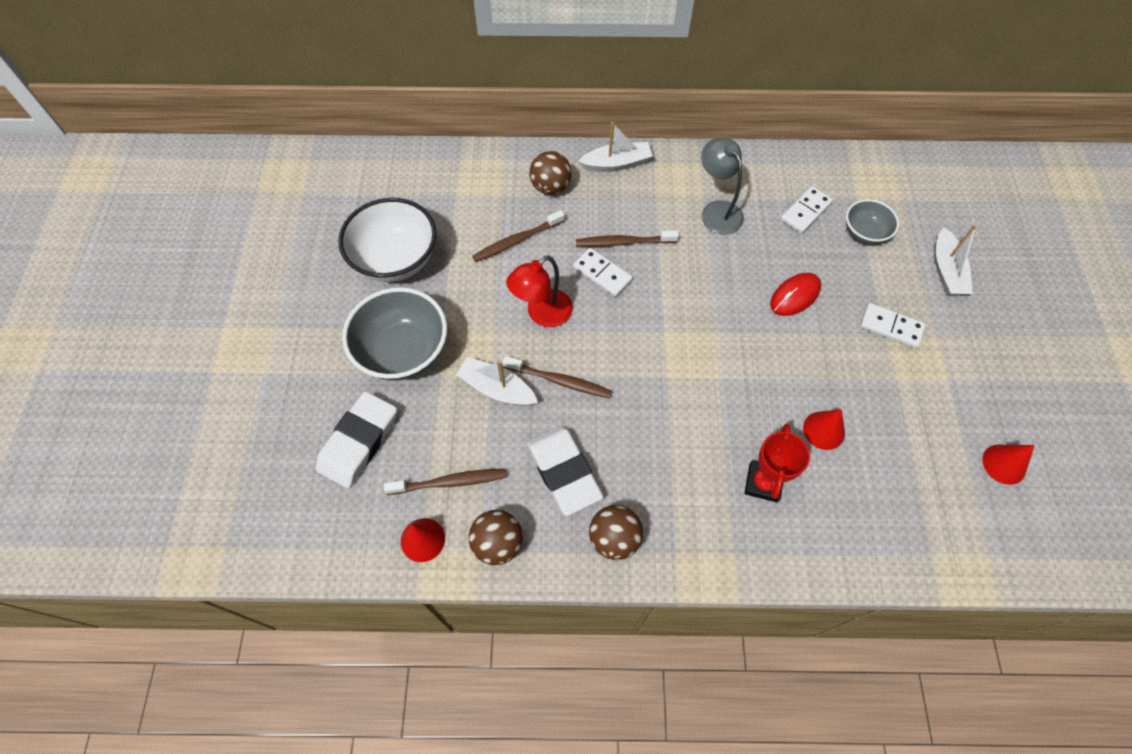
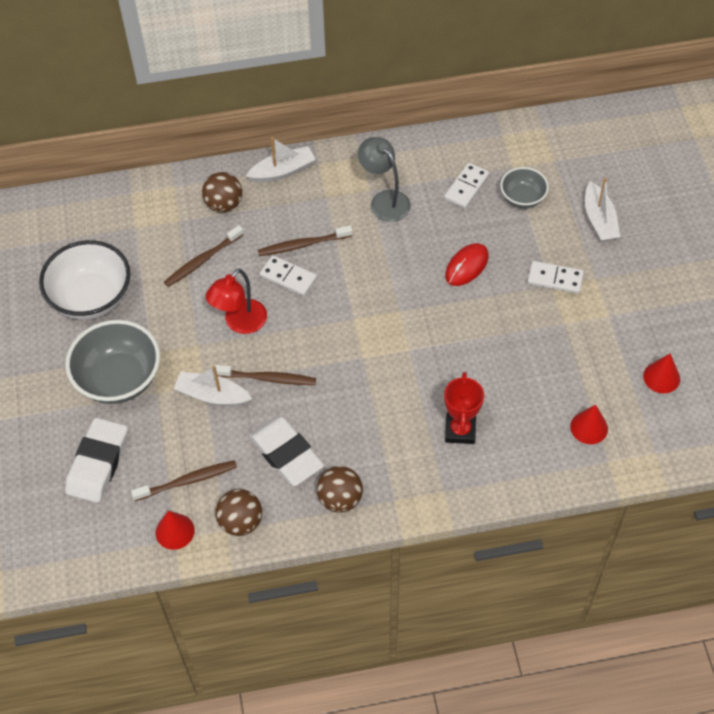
camera: 10 degrees left, 5 degrees down
red cone [803,409,845,450] -> red cone moved to [570,405,608,444]

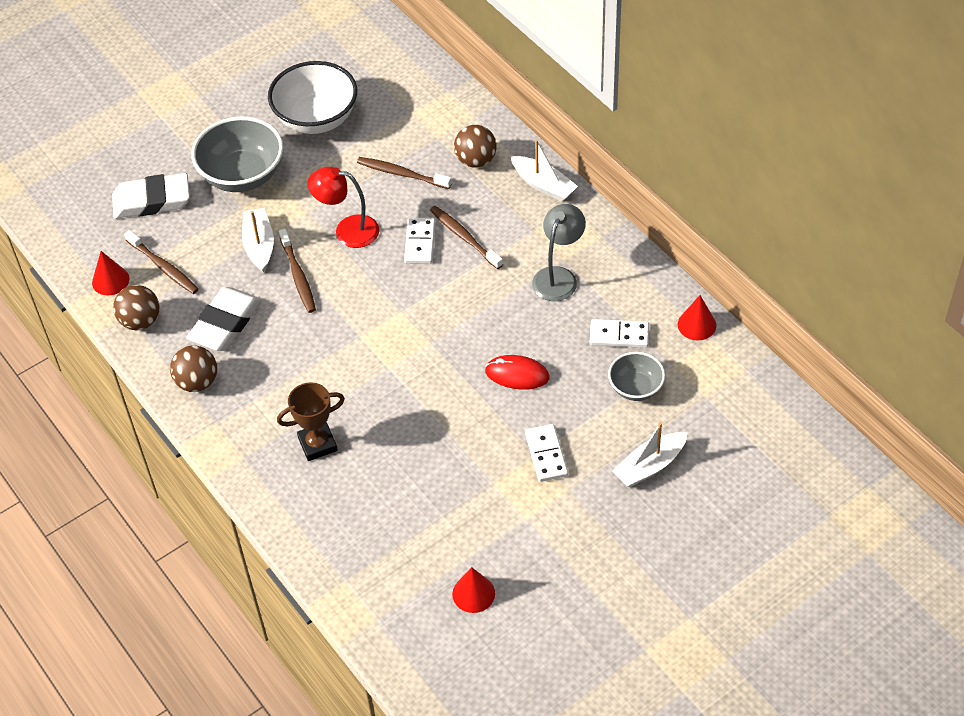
camera: 65 degrees right, 5 degrees down
red trophy [444,372,484,444] -> brown trophy [277,382,345,461]
red cone [570,405,608,444] -> red cone moved to [678,295,716,341]

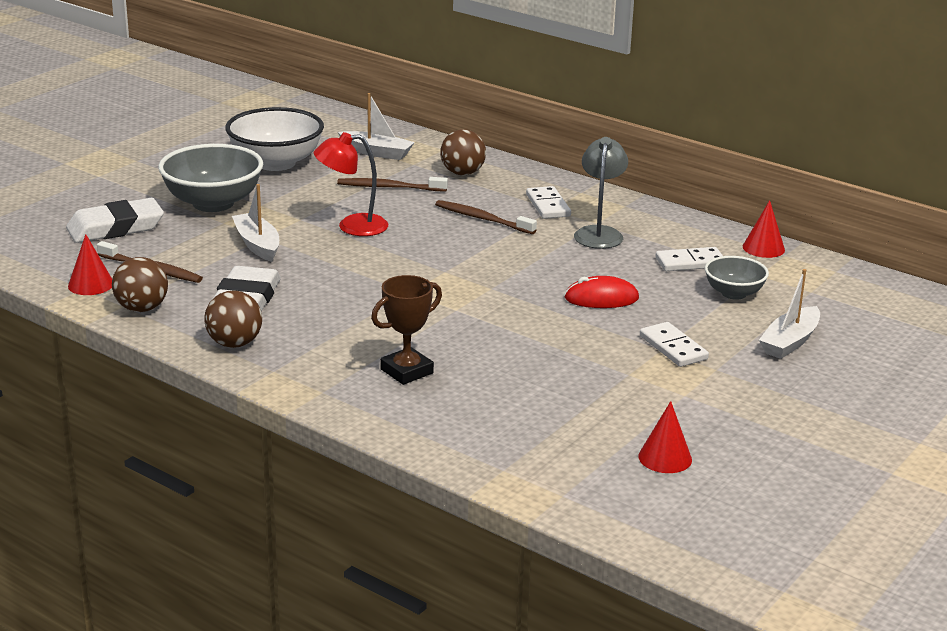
camera: 20 degrees left, 25 degrees down
brown toothbrush [279,229,316,313] -> none
white domino [404,218,436,264] -> white domino moved to [526,186,571,219]
white boat [510,139,578,202] -> white boat moved to [338,93,415,160]

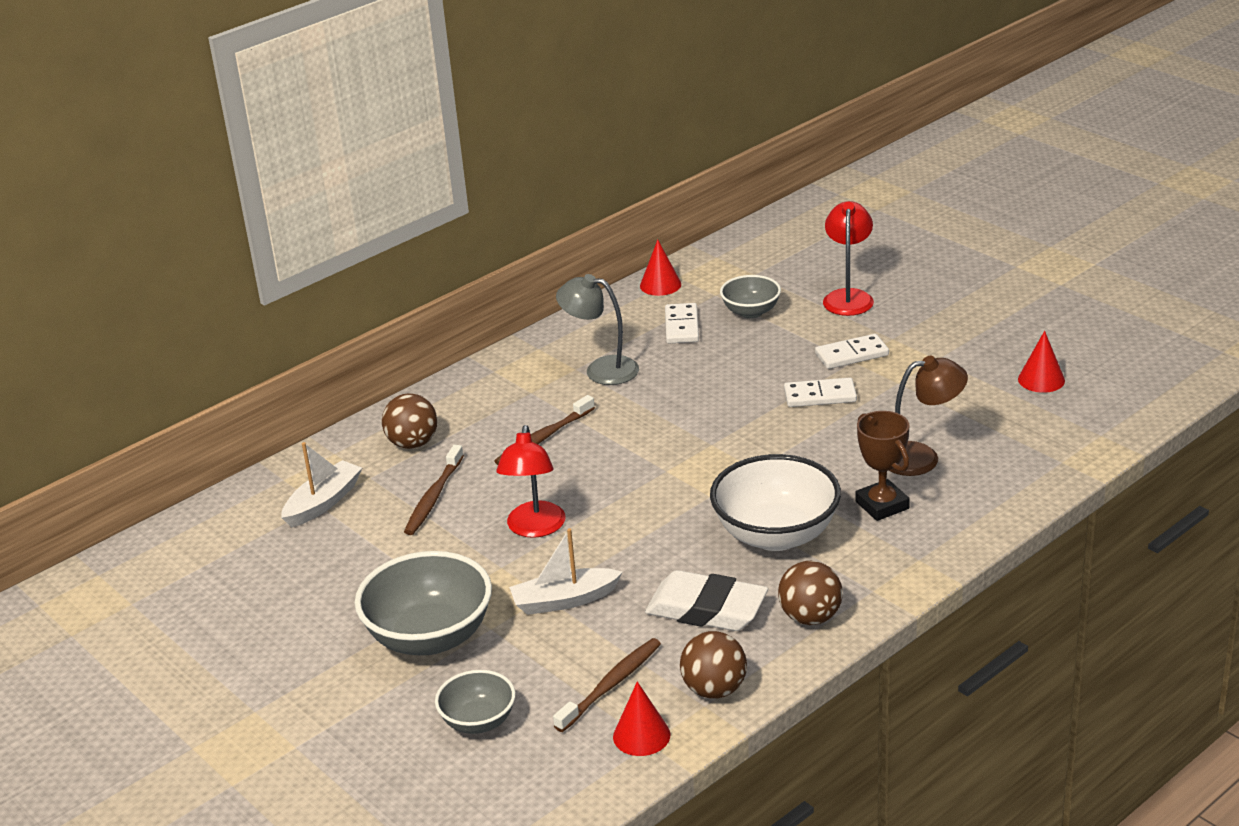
camera: 75 degrees left, 5 degrees up
white eraser [66,198,164,243] -> grey bowl [435,670,516,734]
white bowl [225,107,324,171] -> white bowl moved to [710,454,841,551]
white domino [526,186,571,219] -> white domino moved to [784,378,857,407]
red mouse [564,276,639,308] -> none
white boat [759,269,820,359] -> red lamp [823,201,874,316]
none -> brown lamp [889,356,968,476]

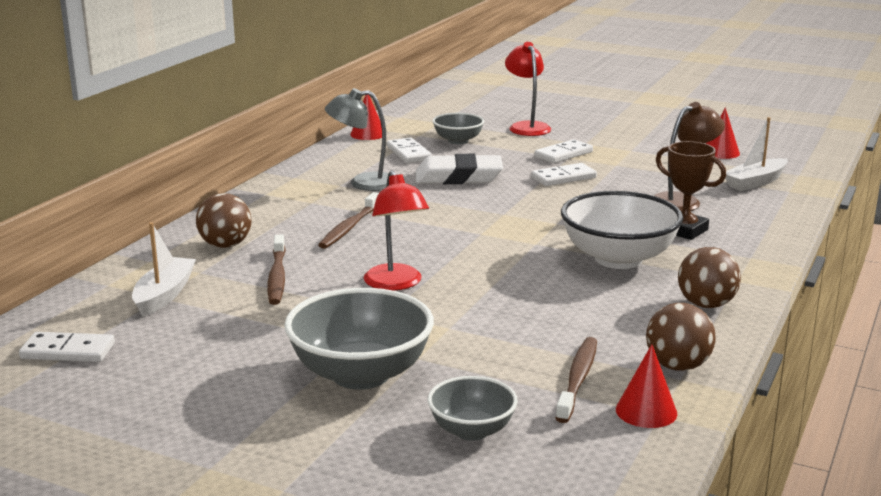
camera: 25 degrees left, 10 degrees down
white boat [509,528,623,615] -> white boat moved to [725,117,788,191]
white eraser [645,570,768,631] -> white eraser moved to [416,154,503,184]
none -> white domino [19,332,115,362]

